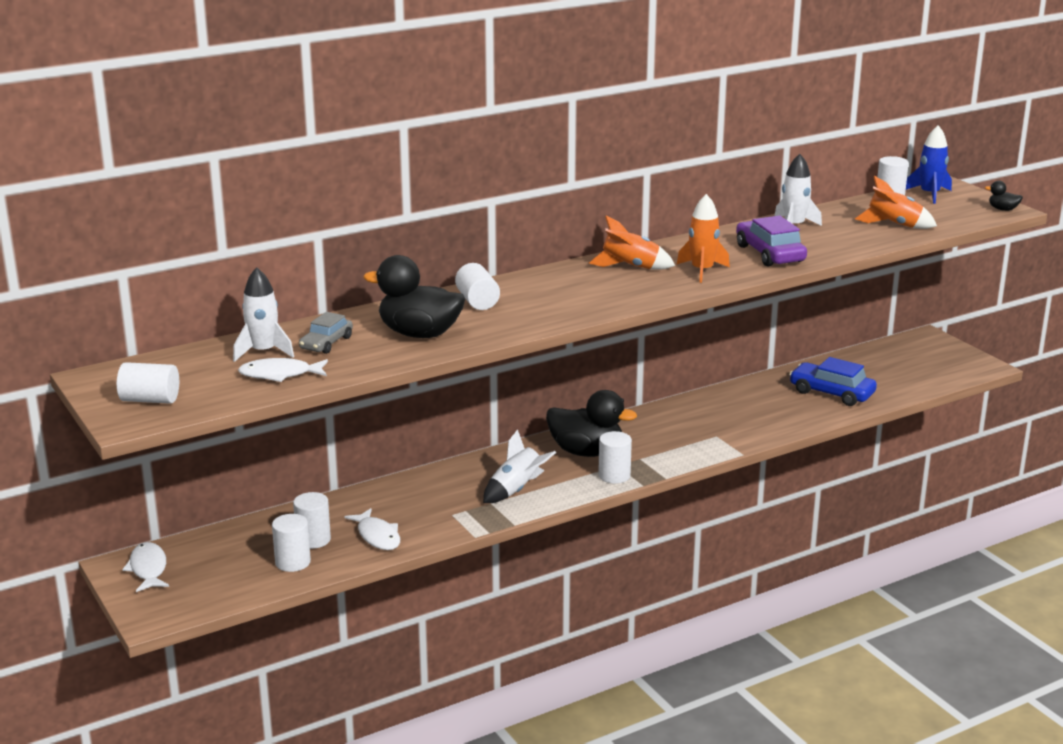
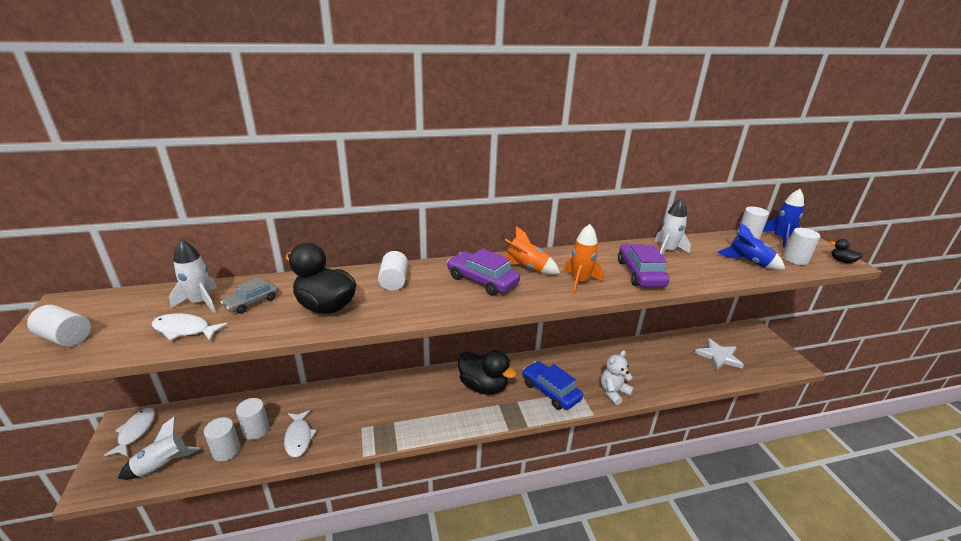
camera: 15 degrees right, 5 degrees up
white rocket [483,429,556,503] -> white rocket moved to [118,416,201,480]
white cylinder [598,431,632,484] -> white cylinder moved to [783,228,821,265]
blue car [789,357,877,406] -> blue car moved to [522,361,583,410]
orange rocket [855,176,937,229] -> blue rocket [717,222,785,270]
none -> purple car [447,249,520,296]
none -> white teddy bear [601,350,634,405]
none -> white star [695,338,744,370]

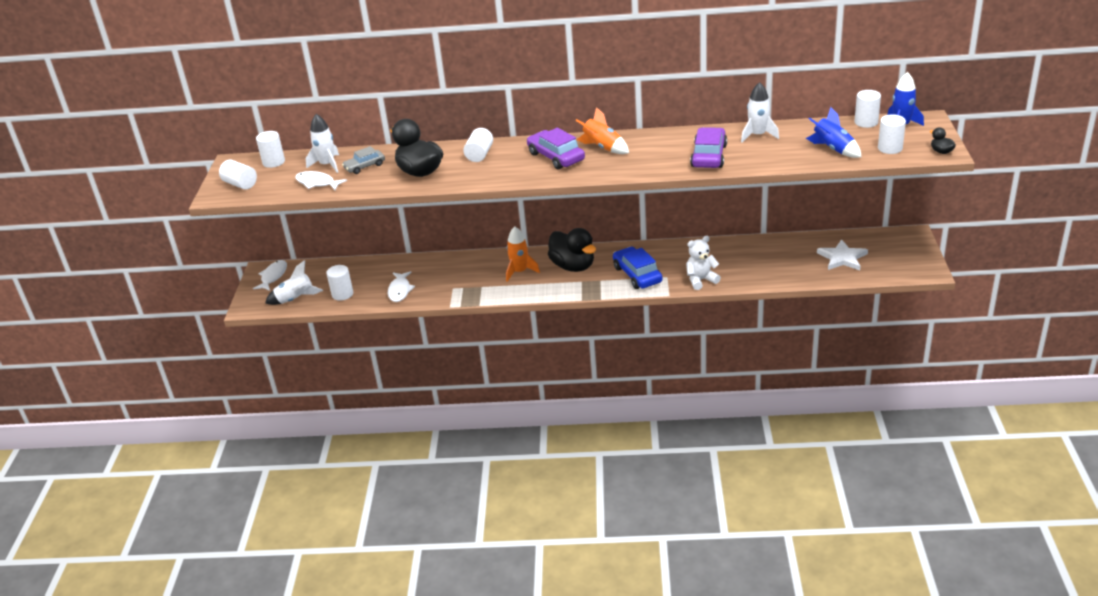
camera: 20 degrees right, 5 degrees up
white cylinder [236,398,269,440] -> white cylinder moved to [256,131,285,168]
orange rocket [563,224,604,293] -> orange rocket moved to [506,226,540,282]

